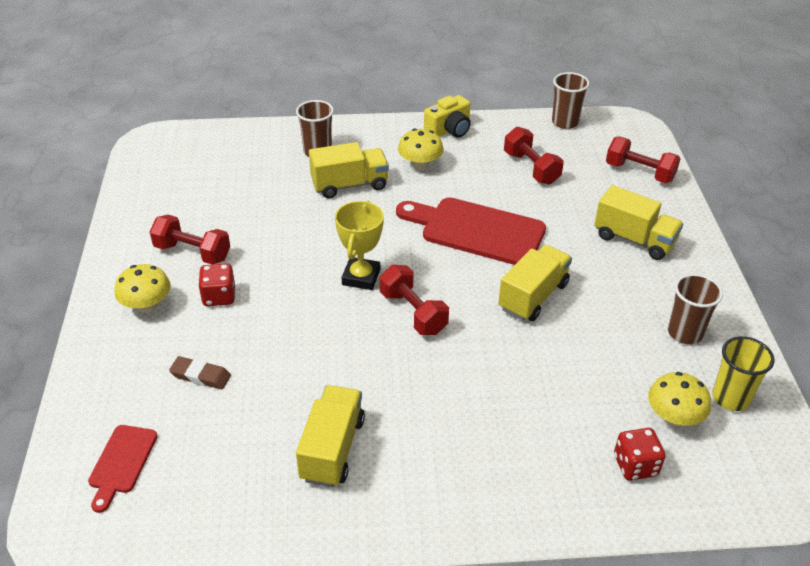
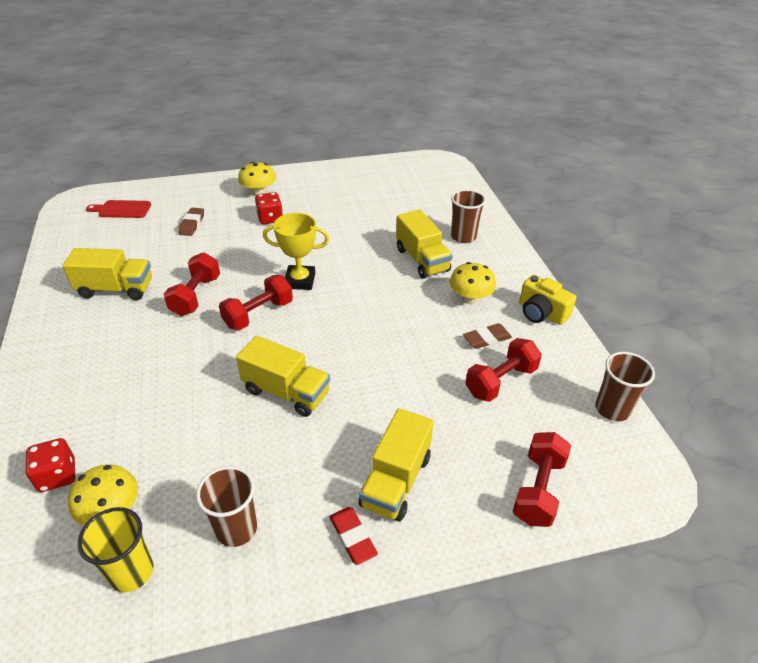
camera: 80 degrees right, 0 degrees up
red dumbbell [150,215,230,265] -> red dumbbell moved to [163,252,220,316]
red cutting board [396,197,546,265] -> none
none -> red eraser [329,507,378,565]
none -> brown eraser [463,323,512,349]

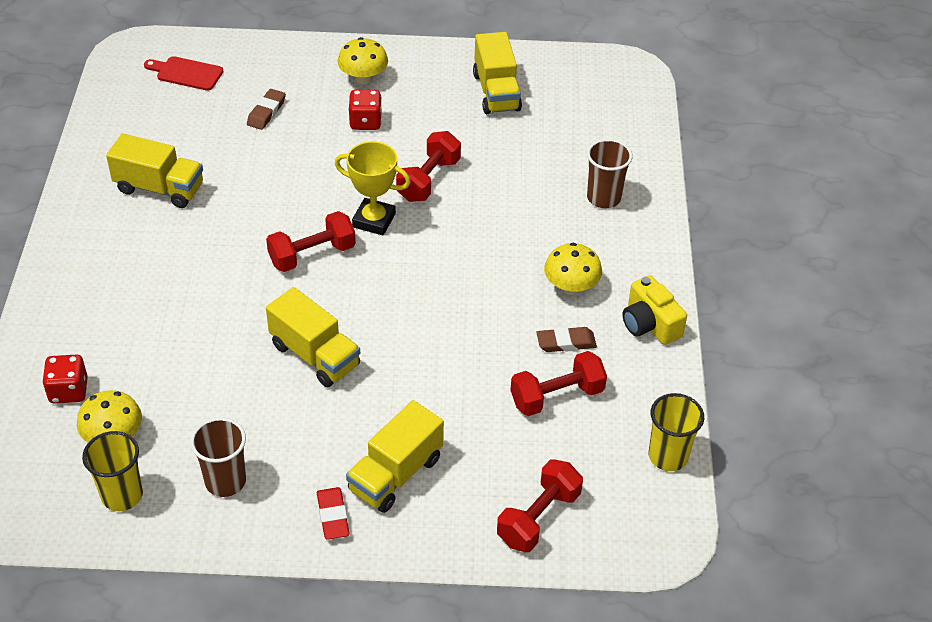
camera: 15 degrees right, 5 degrees up
red dumbbell [163,252,220,316] -> red dumbbell moved to [396,131,461,202]
yellow truck [396,210,453,279] -> yellow truck moved to [473,32,522,114]
brown cup [595,352,655,421] -> yellow cup [649,393,704,471]

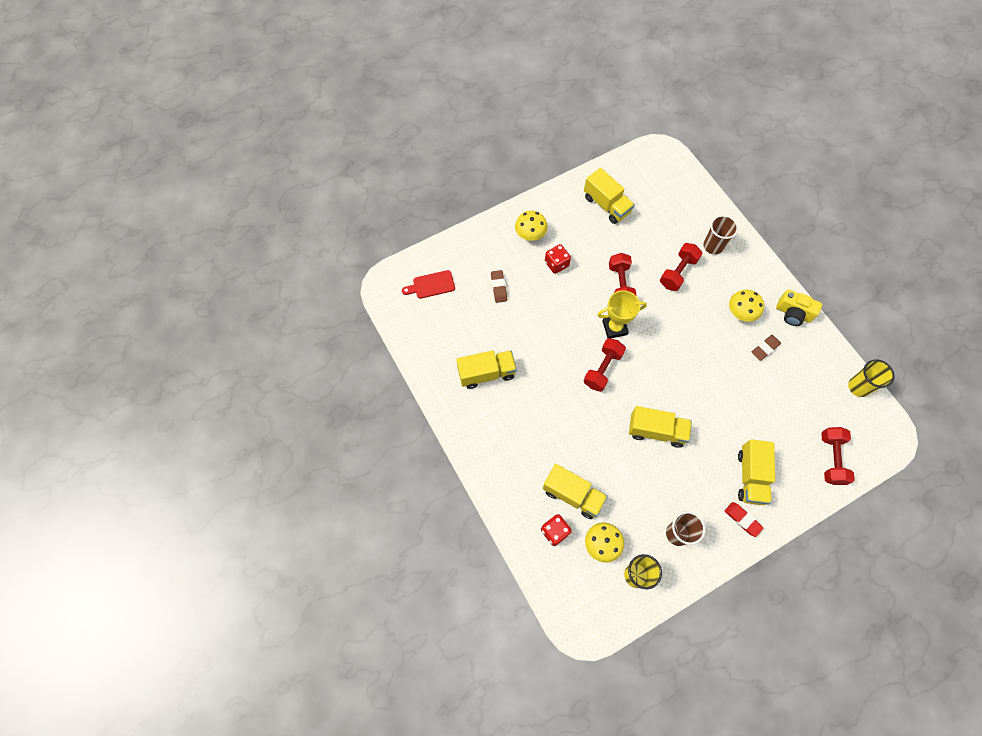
camera: 30 degrees left, 20 degrees up
red dumbbell [510,351,607,416] -> red dumbbell moved to [660,243,703,291]
none -> yellow truck [543,464,608,519]

